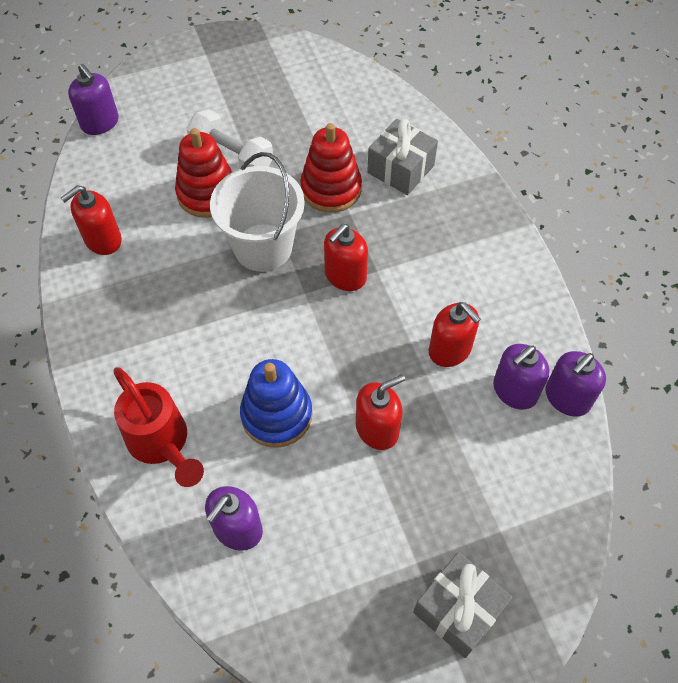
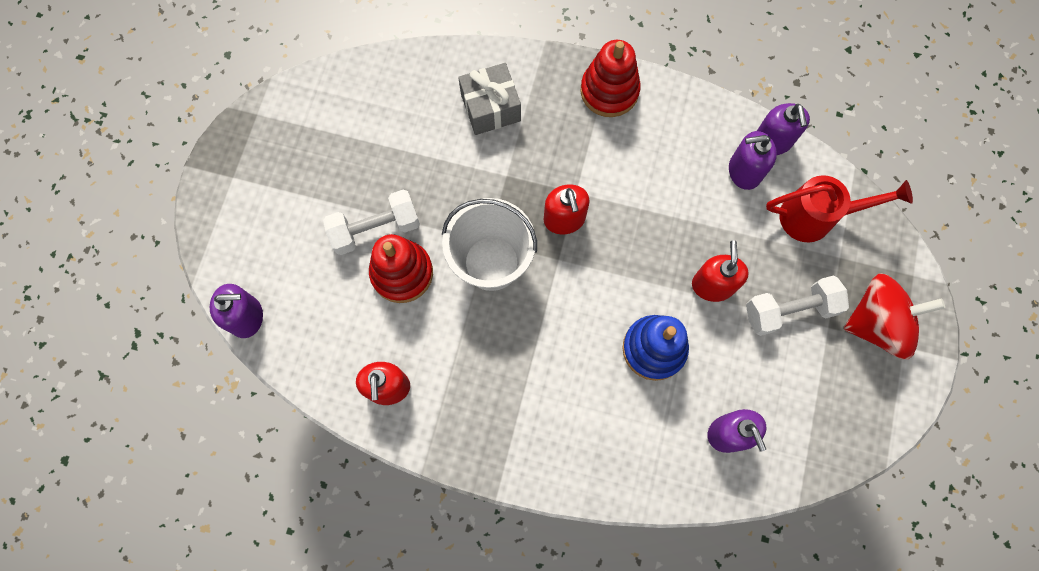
camera: 55 degrees left, 15 degrees up
red watering can [114,367,204,487] -> red watering can moved to [766,175,913,242]
red stacking toy [300,123,362,213] -> red stacking toy moved to [581,40,641,117]
grey gift [413,552,513,658] -> red spinning top [844,273,945,360]
red soap dispenser [429,302,481,367] -> none
purple soap dispenser [493,344,549,410] -> purple soap dispenser turned 90 degrees clockwise [729,131,777,190]
none -> white dumbbell [746,275,849,336]

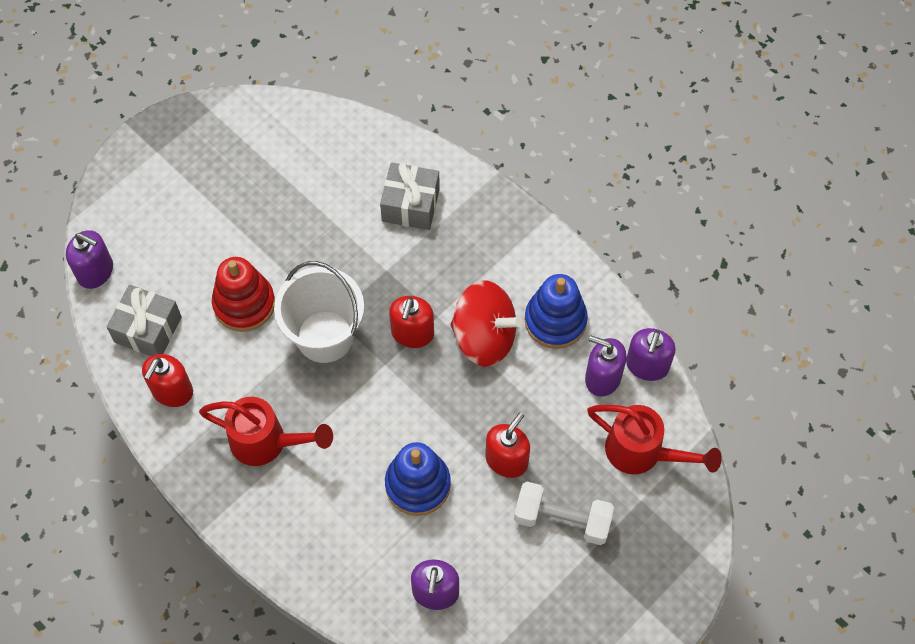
camera: 30 degrees right, 10 degrees down
white dumbbell [323,190,420,255] -> none
red stacking toy [581,40,641,117] -> none
red spinning top [844,273,945,360] -> red spinning top moved to [450,280,522,367]
none -> grey gift [106,285,182,356]
none -> red watering can [199,397,333,466]
none -> blue stacking toy [525,274,588,349]

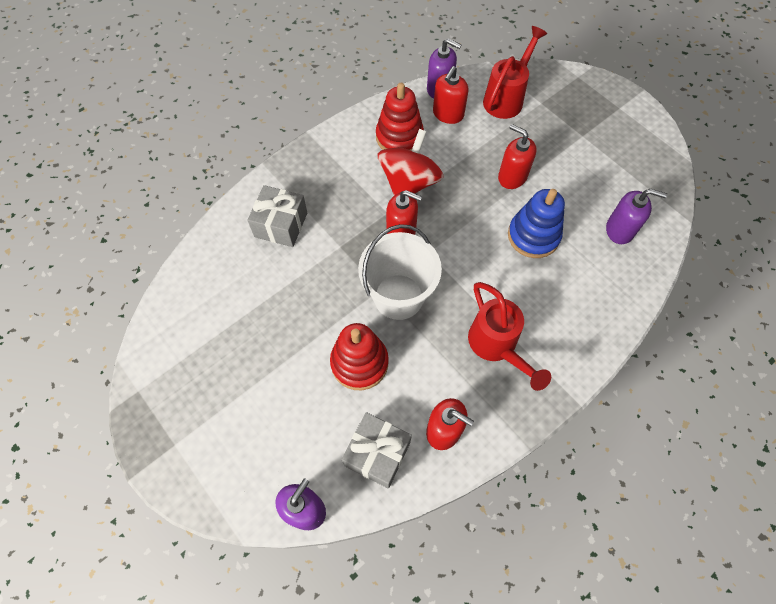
camera: 85 degrees left, 0 degrees up
red watering can [199,397,333,466] -> red watering can turned 135 degrees clockwise [468,282,551,391]
white dumbbell [514,482,614,545] -> none
blue stacking toy [525,274,588,349] -> red stacking toy [376,83,424,151]
purple soap dispenser [585,336,627,396] -> red soap dispenser [433,66,468,124]

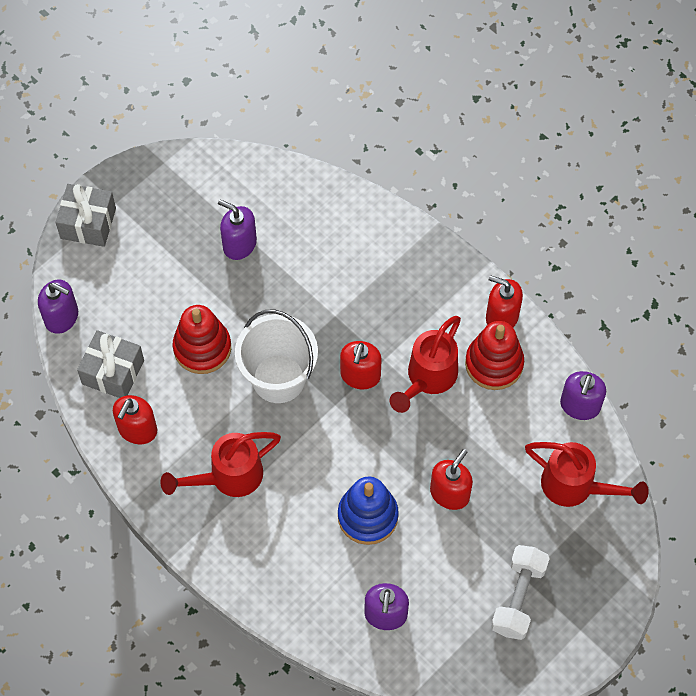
camera: 85 degrees right, 0 degrees up
grey gift [247,185,307,247] -> grey gift moved to [55,184,116,247]
red spinning top [378,129,443,196] -> red watering can [390,316,461,413]
red soap dispenser [433,66,468,124] -> red soap dispenser moved to [486,275,523,327]
none -> purple soap dispenser [218,199,257,260]
none -> white dumbbell [491,545,550,640]

